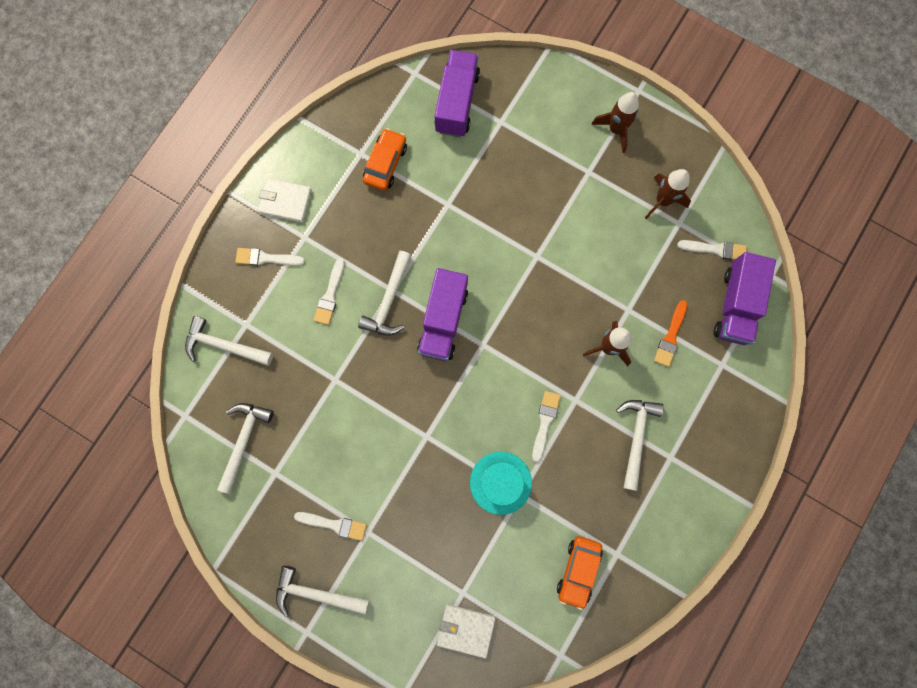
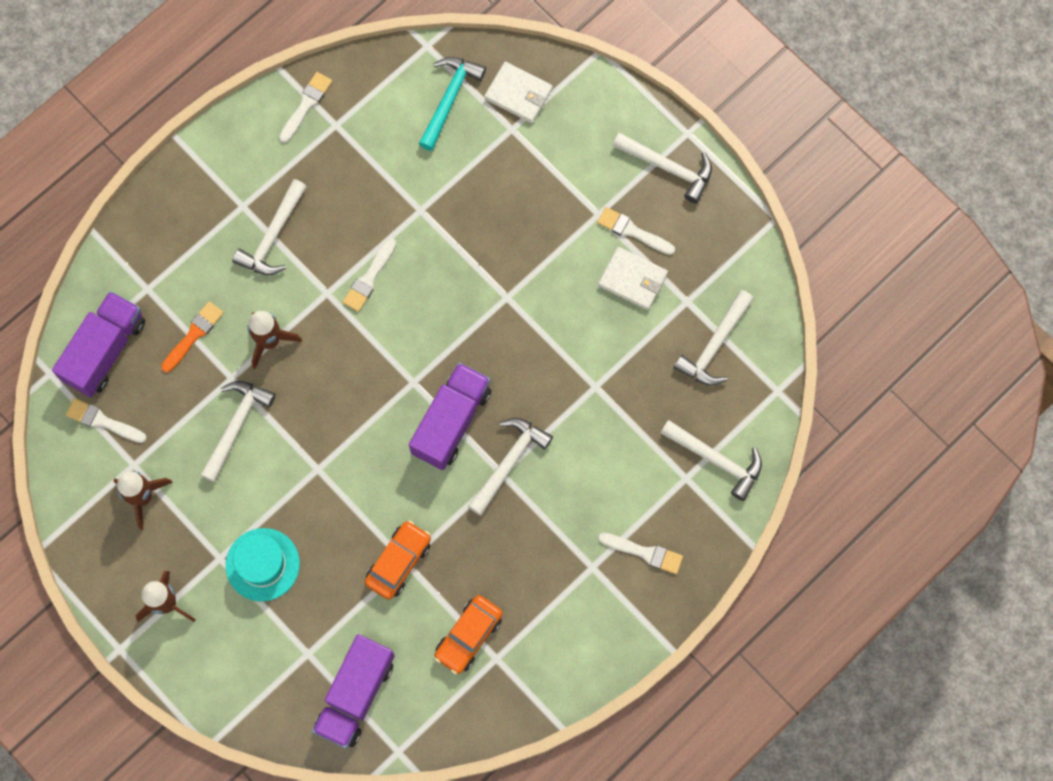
camera: 165 degrees left, 5 degrees down
white wallet [257,178,312,223] -> white wallet moved to [598,247,668,310]
white brush [314,258,345,325] -> white brush moved to [279,72,332,143]
turquoise hat [470,452,532,515] -> turquoise hat moved to [226,528,300,601]
orange car [557,536,603,610] -> orange car moved to [365,520,431,600]
none -> white hammer [201,381,276,482]
none -> turquoise hammer [419,57,486,151]

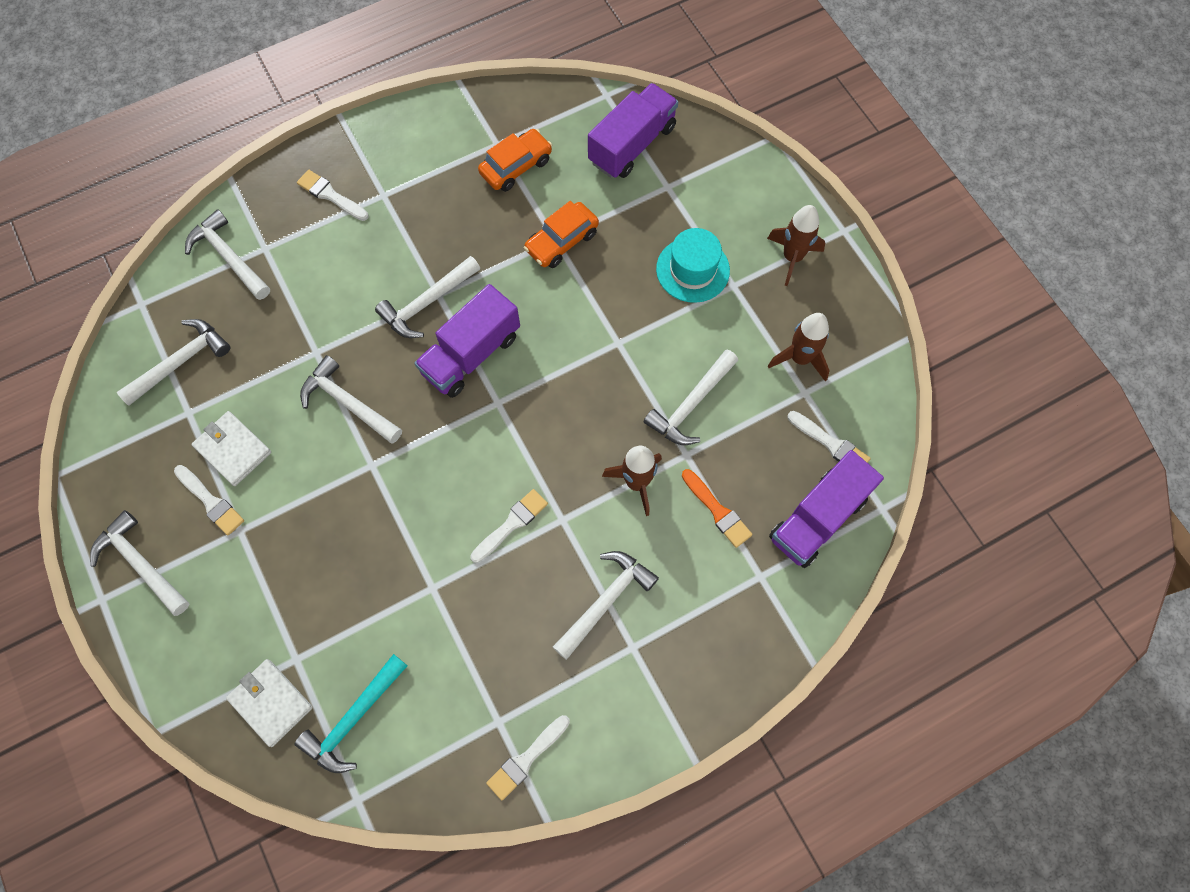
camera: 165 degrees left, 5 degrees down
orange brush [161,302,224,373] -> orange brush turned 90 degrees counterclockwise [682,469,753,548]
none -> white hammer [300,355,402,444]

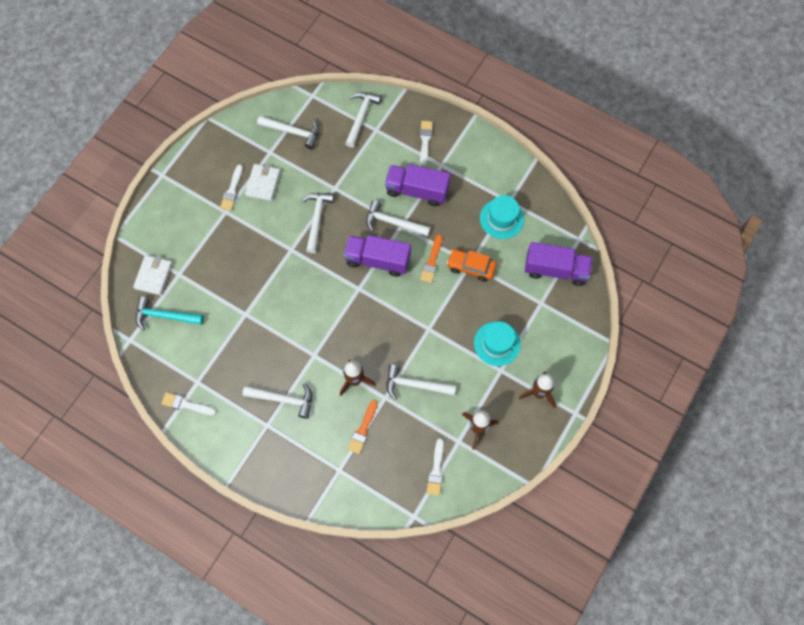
camera: 60 degrees right, 0 degrees up
white hammer [90,510,190,616] -> none
white brush [470,489,548,563] -> none
orange car [478,129,552,192] -> turquoise hat [480,195,524,239]
purple truck [769,450,884,568] -> purple truck moved to [385,164,450,206]
none -> orange brush [420,235,442,283]

